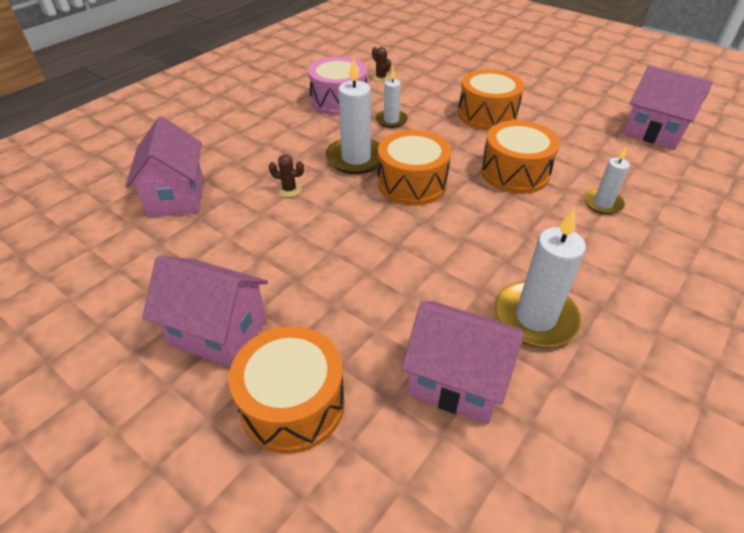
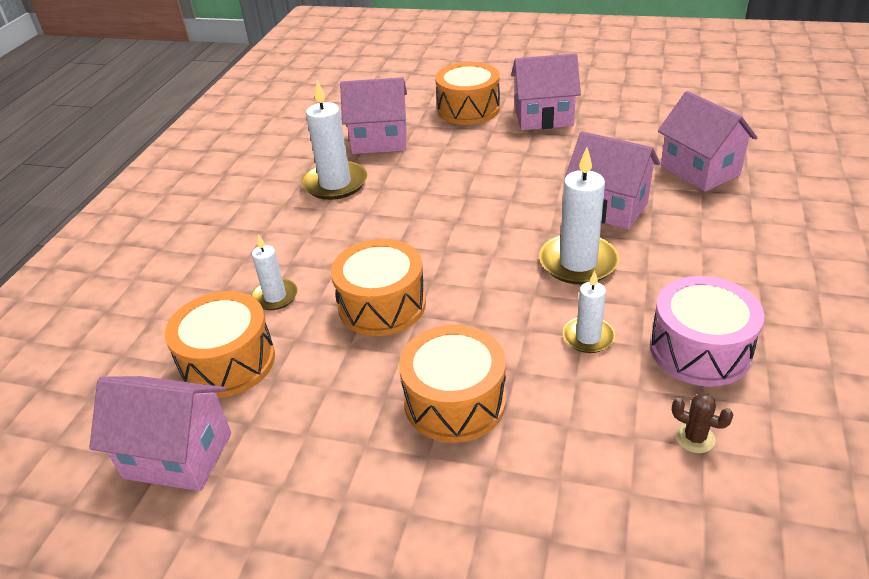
camera: 160 degrees right, 5 degrees down
brown cactus [269,154,304,197] -> pink house [565,131,660,230]
orange drum [377,130,451,206] -> orange drum moved to [165,291,275,398]

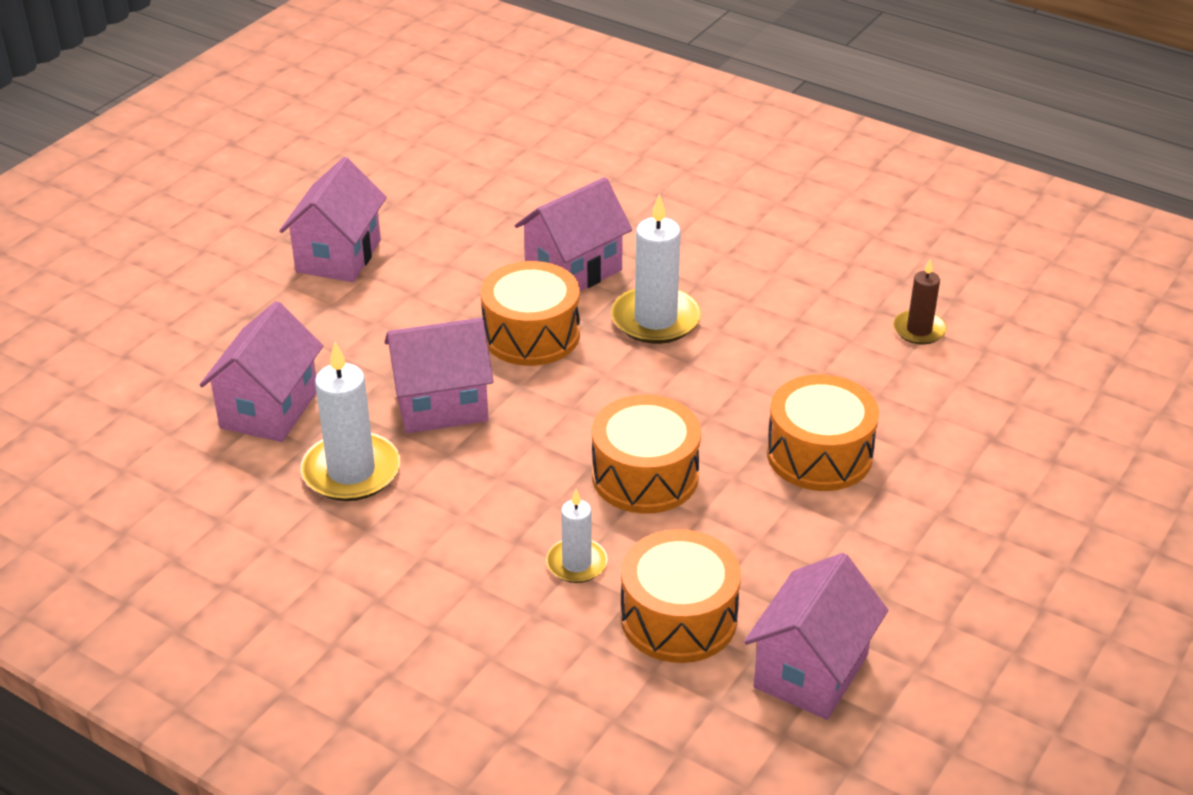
camera: 75 degrees left, 0 degrees up
orange drum [435,62,500,125] -> orange drum moved to [481,261,580,366]
white candle [563,271,615,353] -> none
pink drum [650,276,764,387] -> none
pink house [658,91,758,192] -> pink house moved to [385,318,494,434]
brown cactus [672,393,734,453] -> brown candle [893,259,947,344]

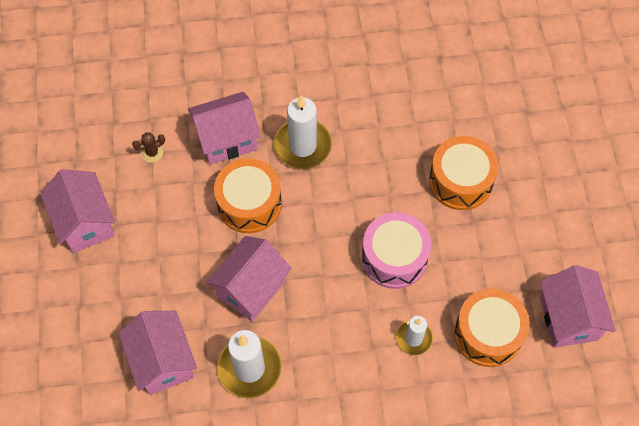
camera: 40 degrees left, 25 degrees up
pink house [514,177,632,291] -> pink house turned 60 degrees clockwise [188,92,261,165]
orange drum [592,395,701,514] -> pink drum [362,212,431,289]
brown candle [893,259,947,344] -> none
none -> brown cactus [132,132,165,162]

